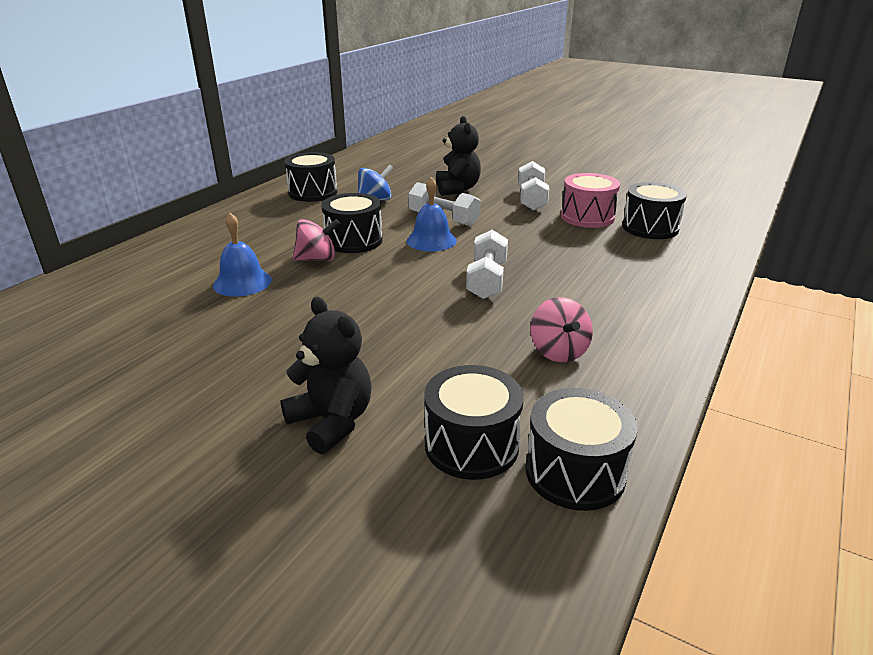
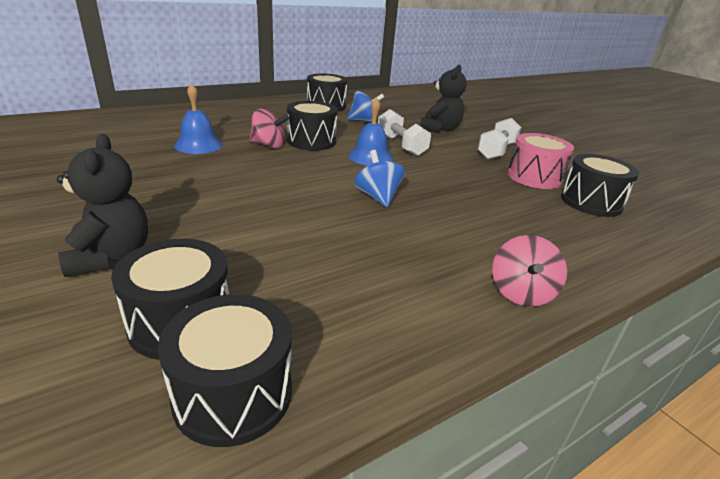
camera: 25 degrees right, 0 degrees up
white dumbbell [466,230,508,299] -> blue spinning top [354,150,405,207]
pink spinning top [530,297,593,362] -> pink spinning top moved to [492,235,567,307]

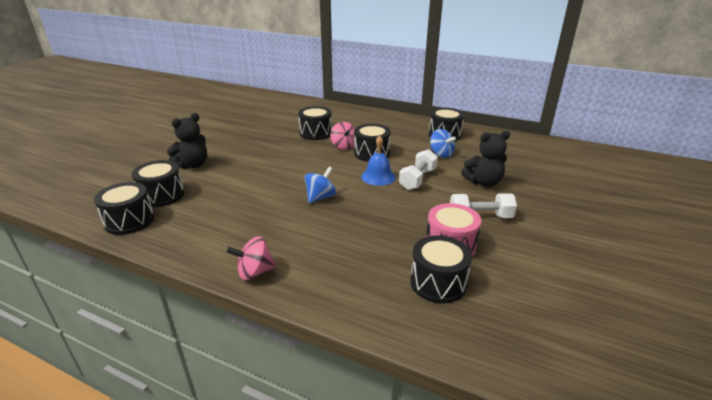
camera: 60 degrees right, 0 degrees up
blue bell [174,83,223,154] -> black drum [298,106,332,140]

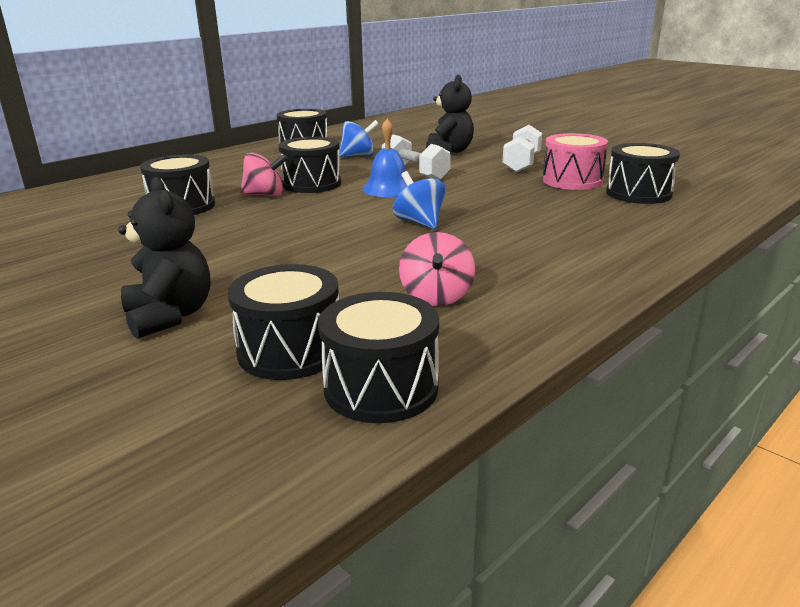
camera: 70 degrees left, 5 degrees down
pink spinning top [226,236,276,280] -> pink spinning top moved to [399,232,475,306]

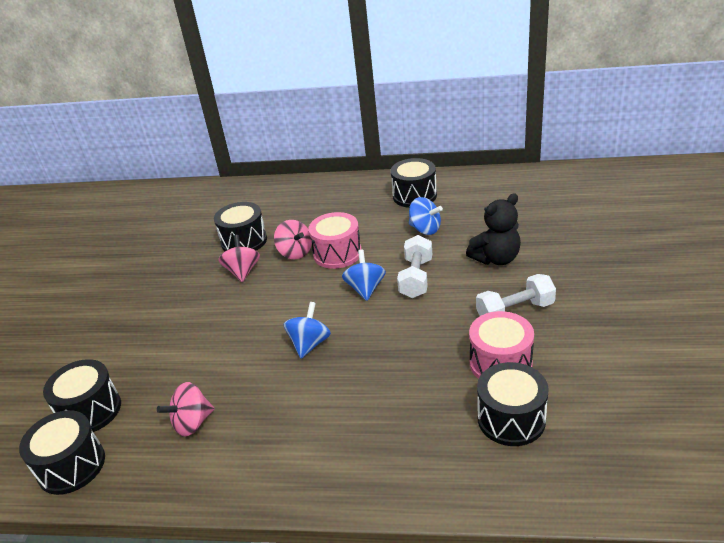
camera: 55 degrees right, 10 degrees up
black teddy bear [118,177,210,339] -> none
black drum [278,137,341,193] -> pink drum [309,212,362,269]
blue bell [362,119,407,197] -> blue spinning top [342,249,386,301]
none -> pink spinning top [218,235,260,282]

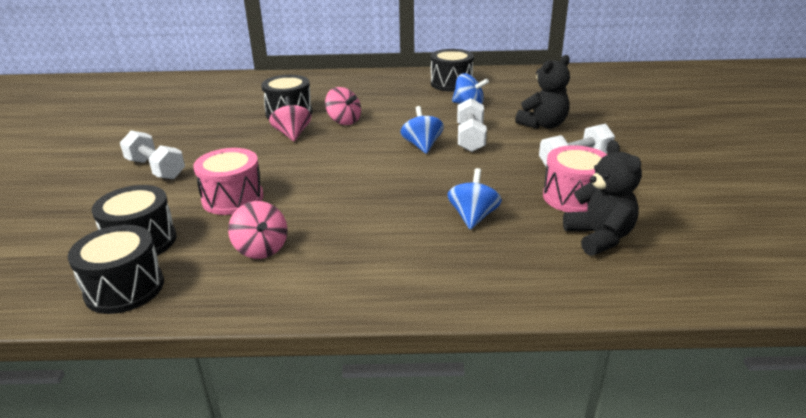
camera: 10 degrees left, 5 degrees down
pink spinning top [157,382,215,436] -> pink spinning top turned 75 degrees counterclockwise [228,201,288,259]
blue spinning top [284,302,331,359] -> blue spinning top moved to [448,168,502,230]
pink drum [309,212,362,269] -> pink drum moved to [193,148,264,215]
black drum [477,362,549,446] -> black teddy bear [563,140,642,256]
none -> white dumbbell [120,130,185,179]

